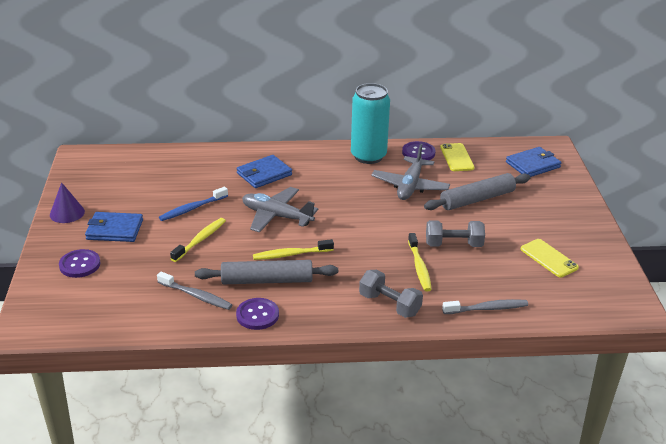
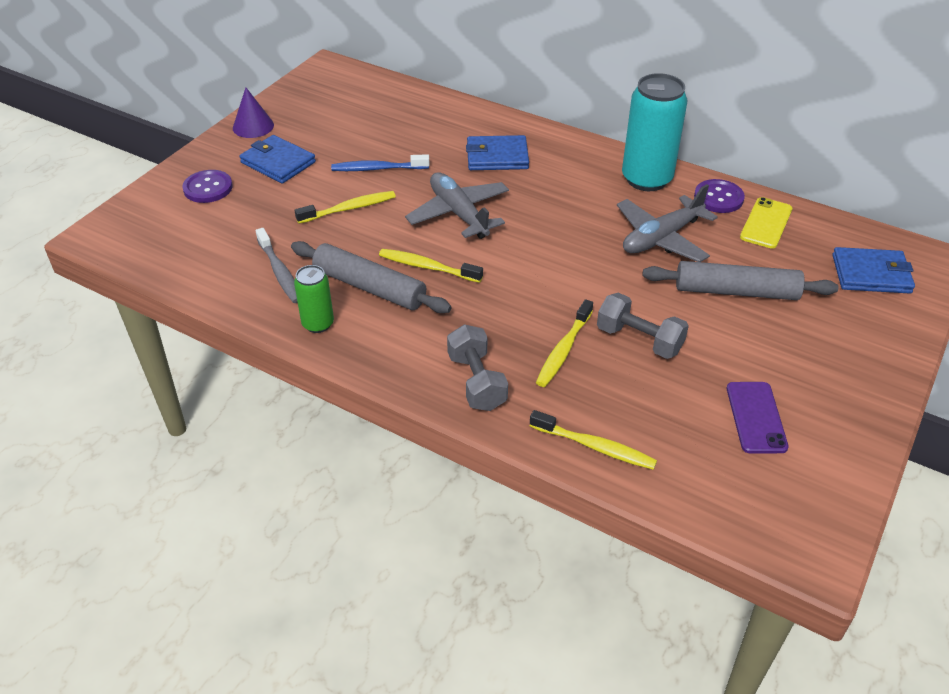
camera: 35 degrees right, 10 degrees up
purple button [236,298,279,330] -> green can [294,265,334,333]
grey toothbrush [442,299,528,314] -> yellow toothbrush [530,410,657,470]
yellow phone [521,239,579,277] -> purple phone [727,382,789,453]

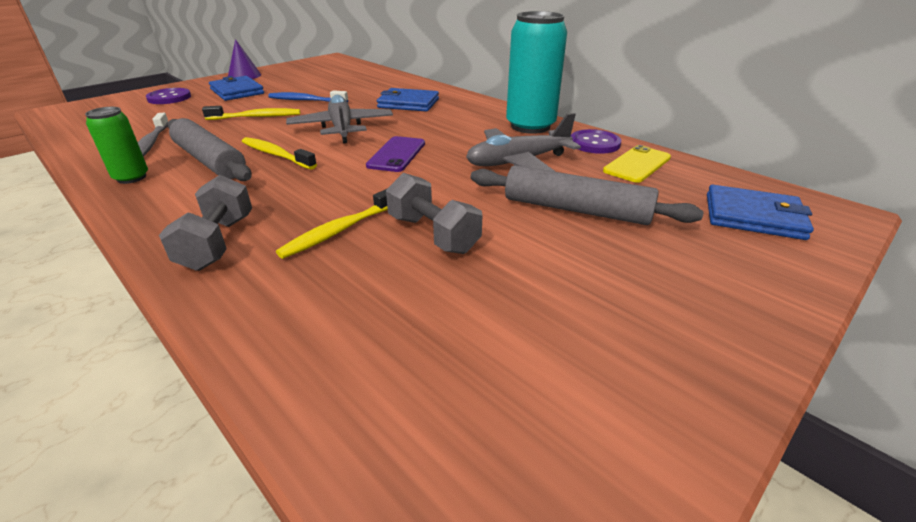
camera: 15 degrees right, 10 degrees down
yellow toothbrush [530,410,657,470] -> none
purple phone [727,382,789,453] -> purple phone moved to [366,136,425,172]

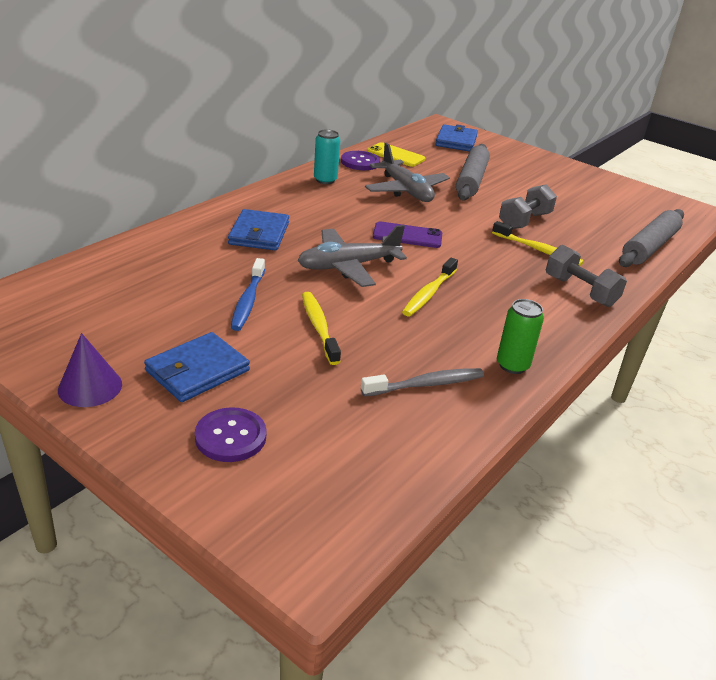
camera: 100 degrees left, 0 degrees up
grey dumbbell [159,175,252,271] -> grey dumbbell turned 60 degrees clockwise [546,245,627,307]
grey rolling pin [168,118,252,181] -> grey rolling pin moved to [619,209,684,267]
turquoise can [506,11,567,134] -> turquoise can [314,129,340,184], size x0.53

